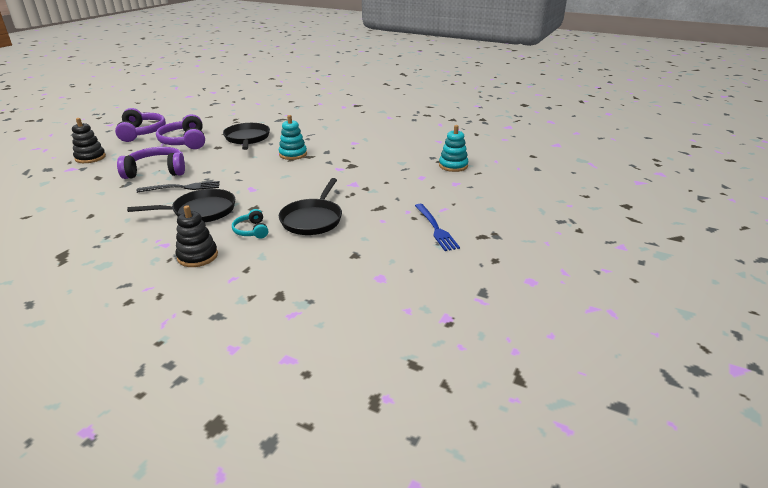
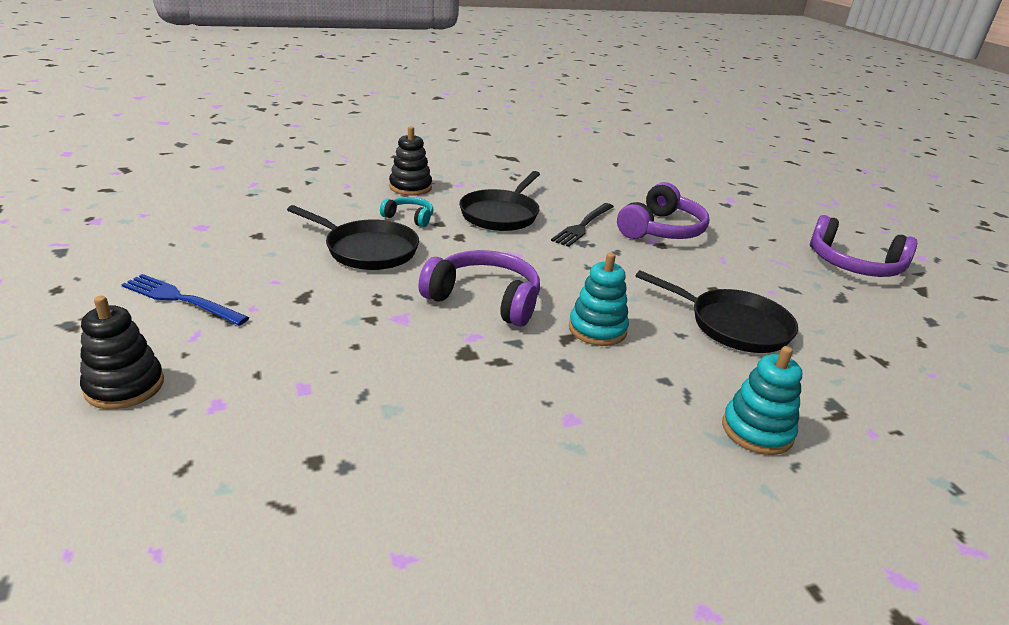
camera: 130 degrees right, 0 degrees up
black stacking toy [72,118,106,163] -> black stacking toy moved to [80,296,164,409]
purple headphones [156,114,205,149] -> purple headphones moved to [418,250,540,327]
black pan [279,178,342,235] -> black pan turned 150 degrees clockwise [287,205,419,270]
turquoise stacking toy [439,125,468,172] -> turquoise stacking toy moved to [722,346,802,455]

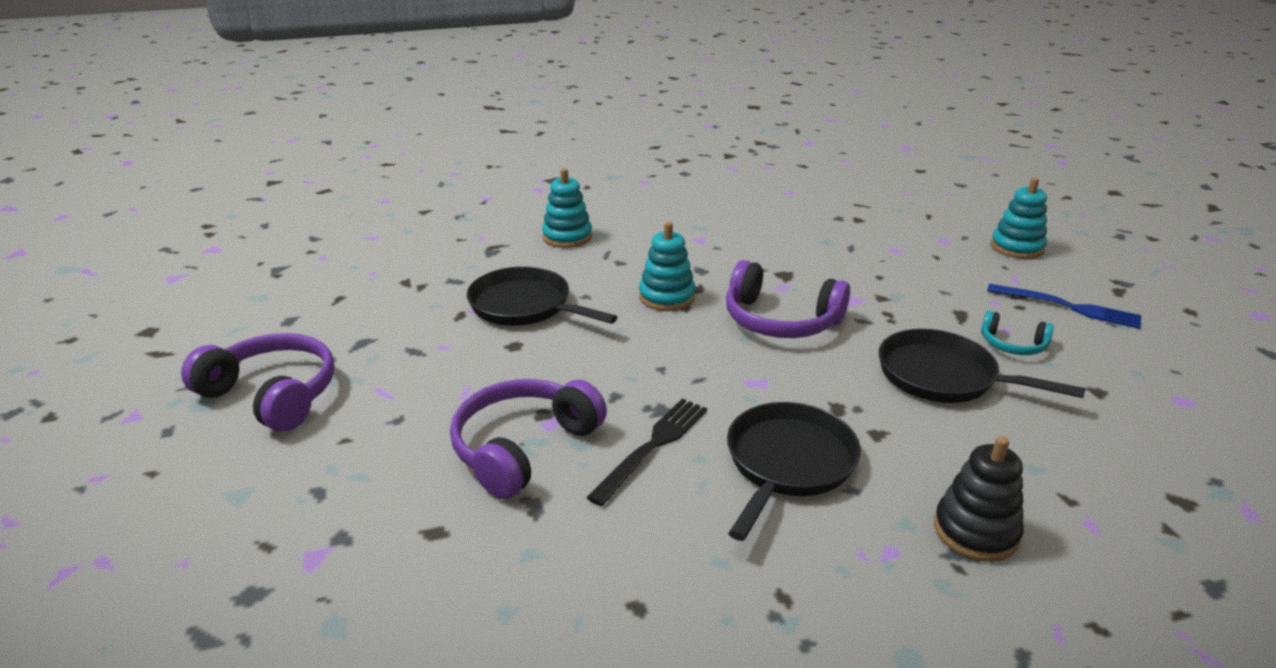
camera: 175 degrees left, 0 degrees up
black stacking toy [80,296,164,409] -> turquoise stacking toy [991,178,1047,259]
turquoise headphones [380,197,433,227] -> turquoise headphones moved to [981,311,1054,355]

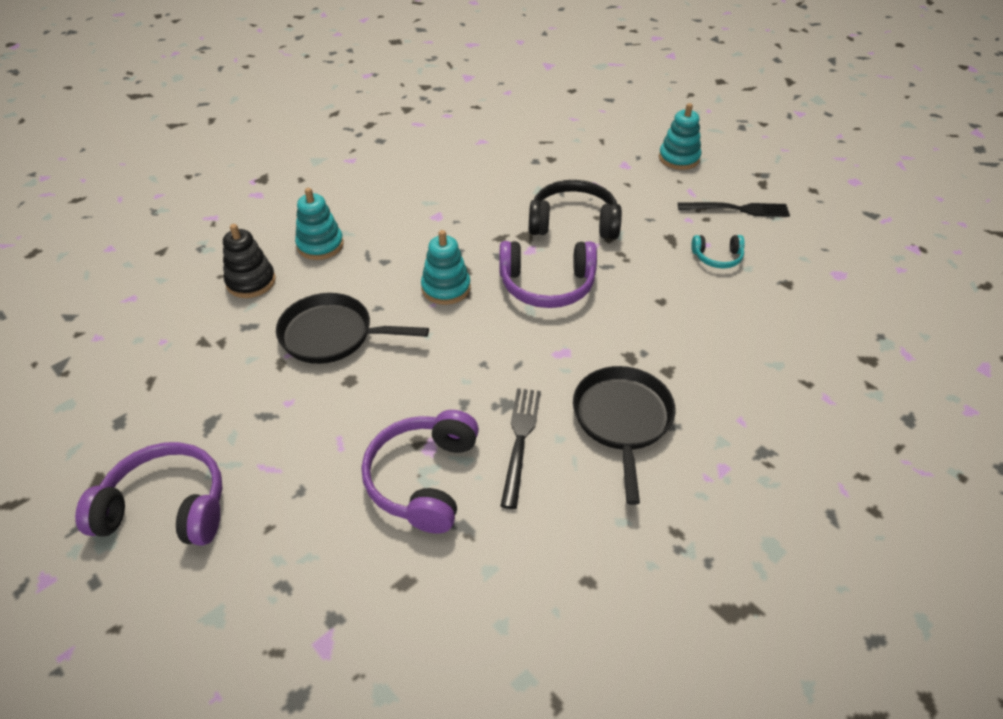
camera: 25 degrees left, 15 degrees up
black pan [879,329,1086,403] -> none
black stacking toy [934,436,1024,562] -> black stacking toy moved to [223,224,276,298]
blue fork [987,283,1141,329] -> black fork [678,202,790,217]
none -> black headphones [529,180,622,239]

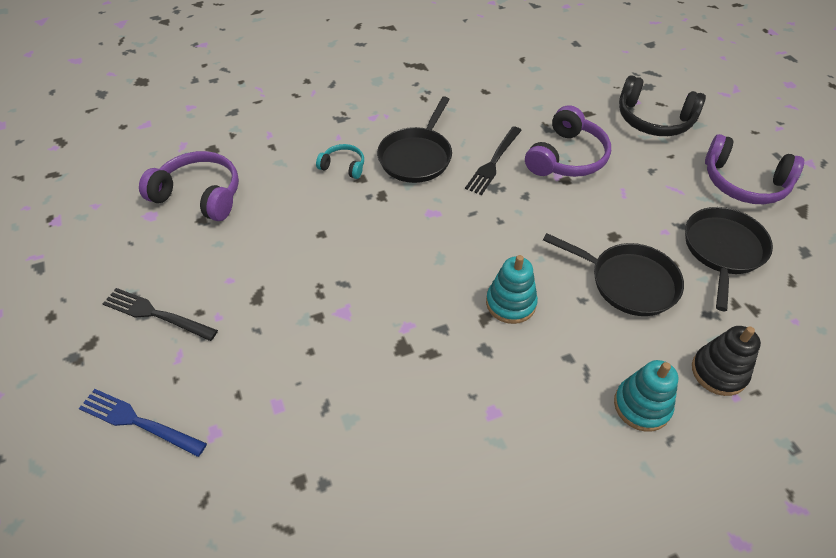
camera: 160 degrees left, 5 degrees up
purple headphones [500,241,597,308] -> purple headphones moved to [139,151,239,221]
black headphones [529,180,622,239] -> black headphones moved to [619,75,706,136]
turquoise stacking toy [659,103,701,170] -> blue fork [79,389,207,457]
turquoise headphones [691,235,745,269] -> turquoise headphones moved to [316,144,364,179]
none -> black pan [685,207,773,311]

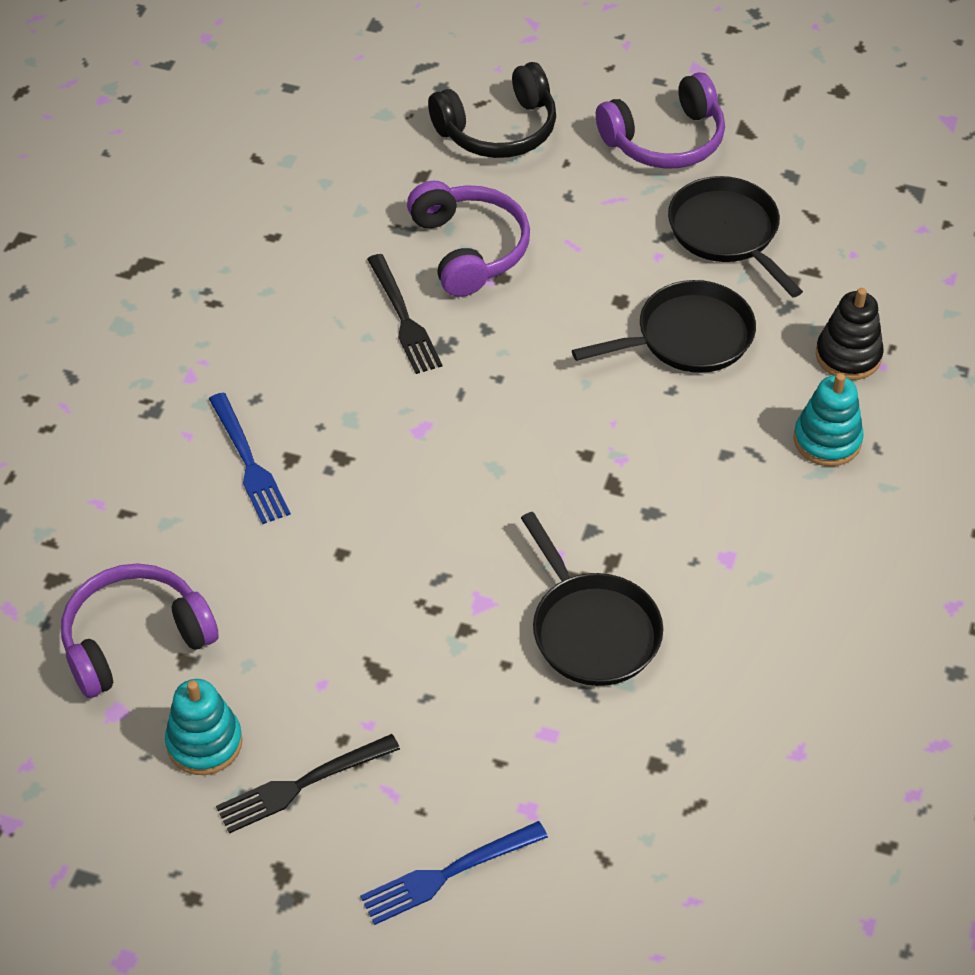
camera: 50 degrees left, 0 degrees up
turquoise headphones [316,144,364,179] -> blue fork [209,392,291,524]
black pan [377,96,452,183] -> black pan moved to [521,512,663,686]
turquoise stacking toy [486,255,538,324] -> turquoise stacking toy moved to [165,679,243,775]

